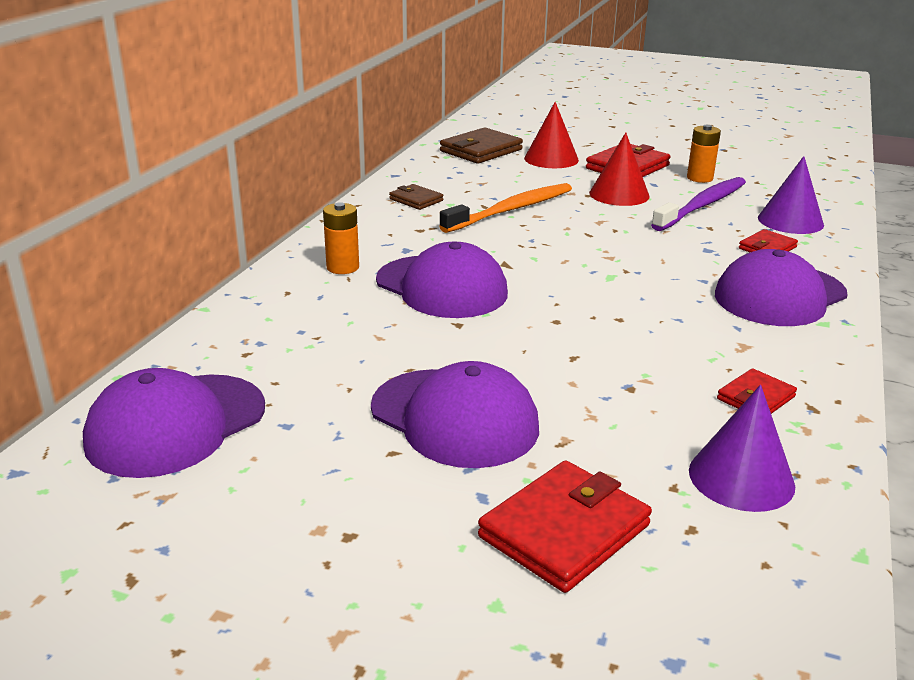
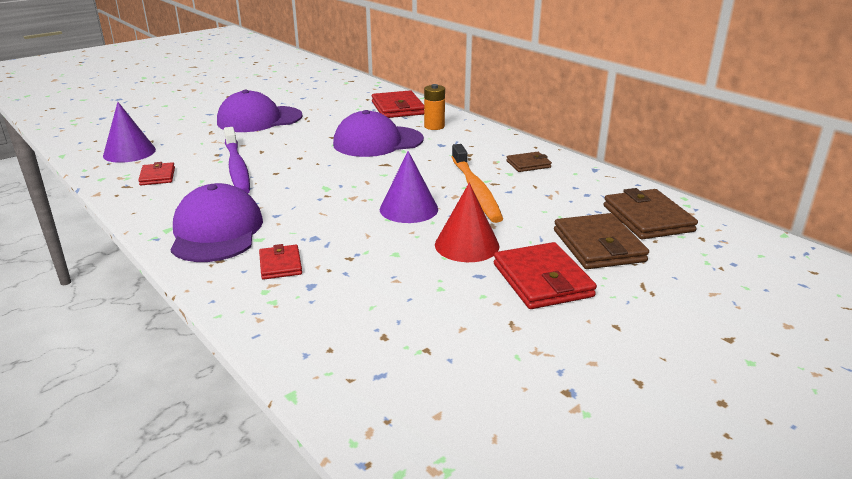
camera: 120 degrees right, 0 degrees up
purple cap [83,368,265,478] -> none
red wallet [478,460,652,593] -> red wallet moved to [372,90,424,118]
red cone [524,102,579,168] -> brown wallet [554,213,649,269]
purple toothbrush [651,177,746,231] -> purple toothbrush moved to [224,127,250,194]
orange battery [687,125,721,183] -> none
purple cone [758,156,824,234] -> purple cone moved to [380,151,438,223]

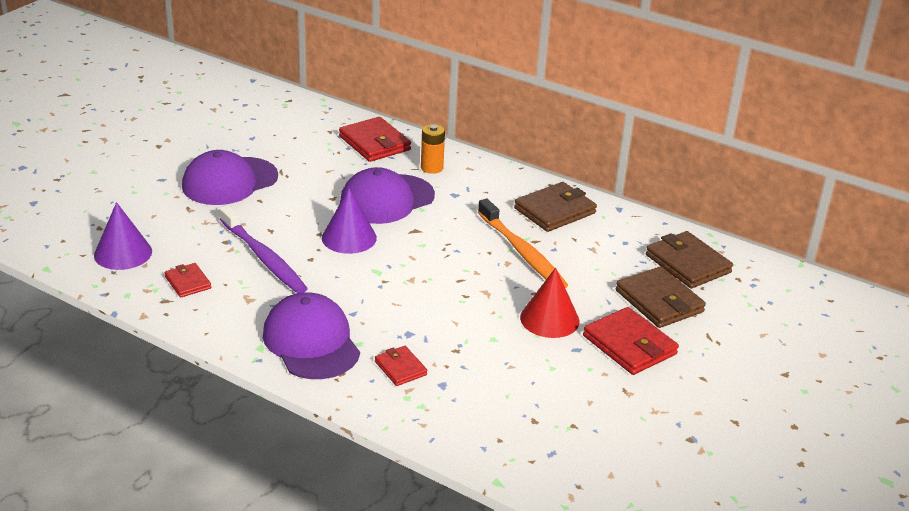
camera: 20 degrees left, 5 degrees up
purple cone [380,151,438,223] -> purple cone moved to [322,189,377,254]
brown wallet [506,152,552,172] -> brown wallet [514,182,597,232], size x1.76

